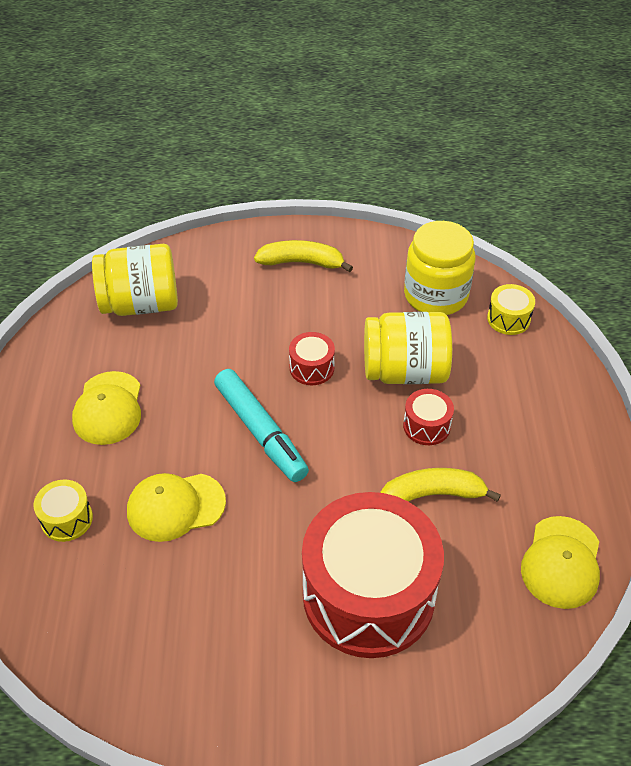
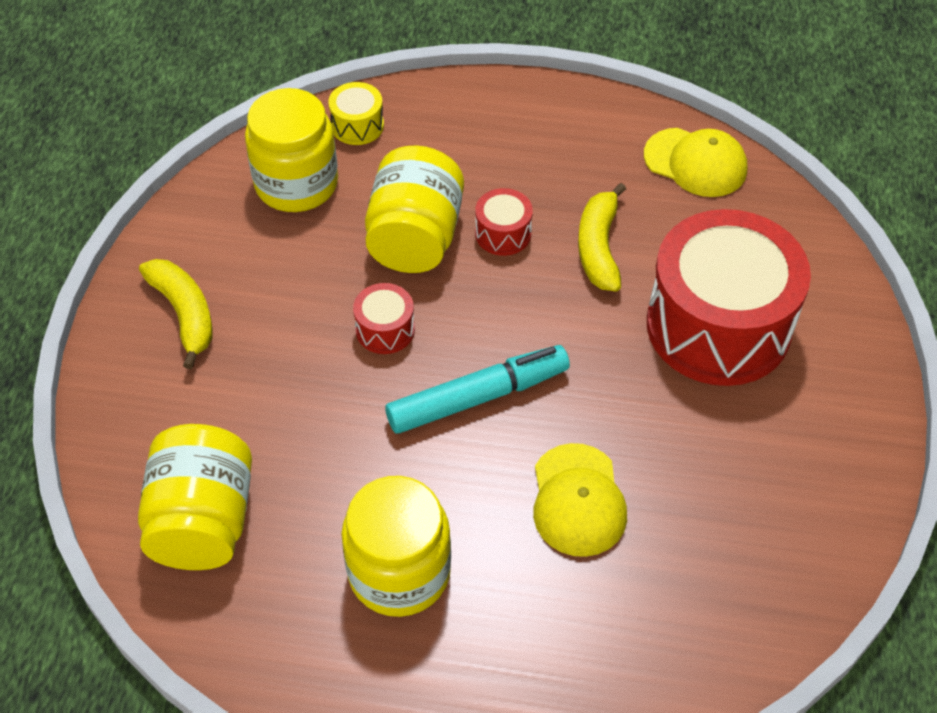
camera: 80 degrees left, 5 degrees up
yellow drum [33,480,93,542] -> none
yellow cap [72,371,141,445] -> yellow jar [341,476,451,617]
yellow banana [254,240,353,272] -> yellow banana turned 135 degrees clockwise [139,259,212,369]

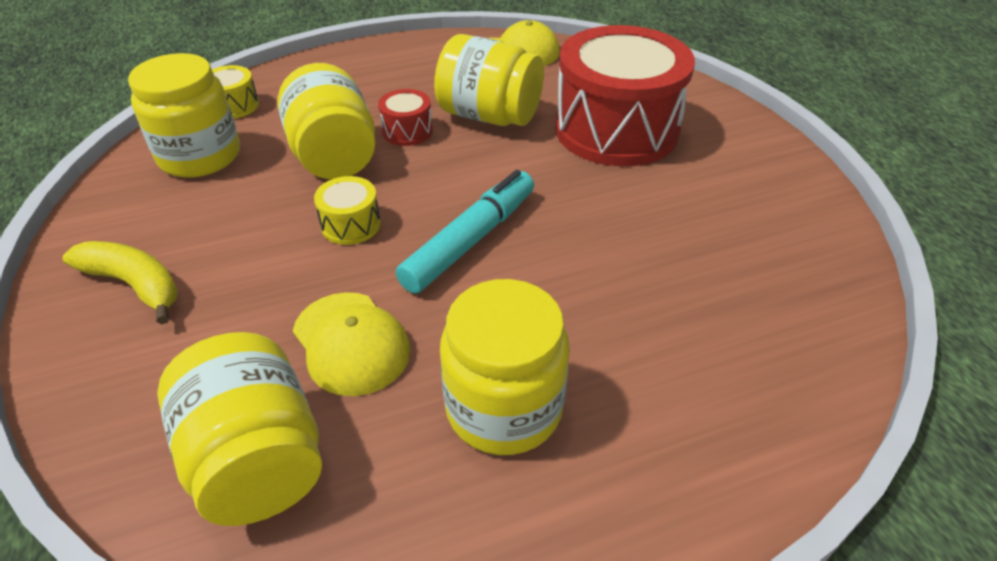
camera: 30 degrees left, 10 degrees down
red drum [353,283,415,354] -> yellow drum [314,176,381,245]
yellow cap [533,443,627,557] -> yellow cap moved to [293,292,410,396]
yellow banana [578,183,626,291] -> yellow jar [434,34,544,126]

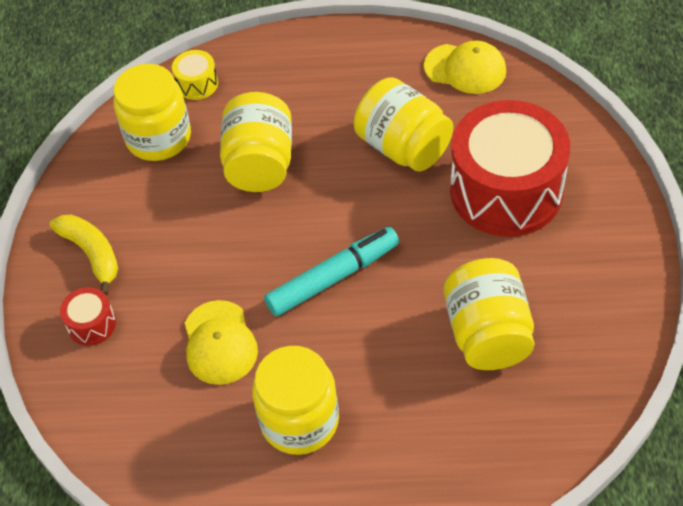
camera: 25 degrees right, 10 degrees up
yellow jar [157,332,322,526] -> yellow jar moved to [444,258,535,370]
yellow drum [314,176,381,245] -> none
red drum [378,89,433,146] -> red drum moved to [60,287,116,346]

